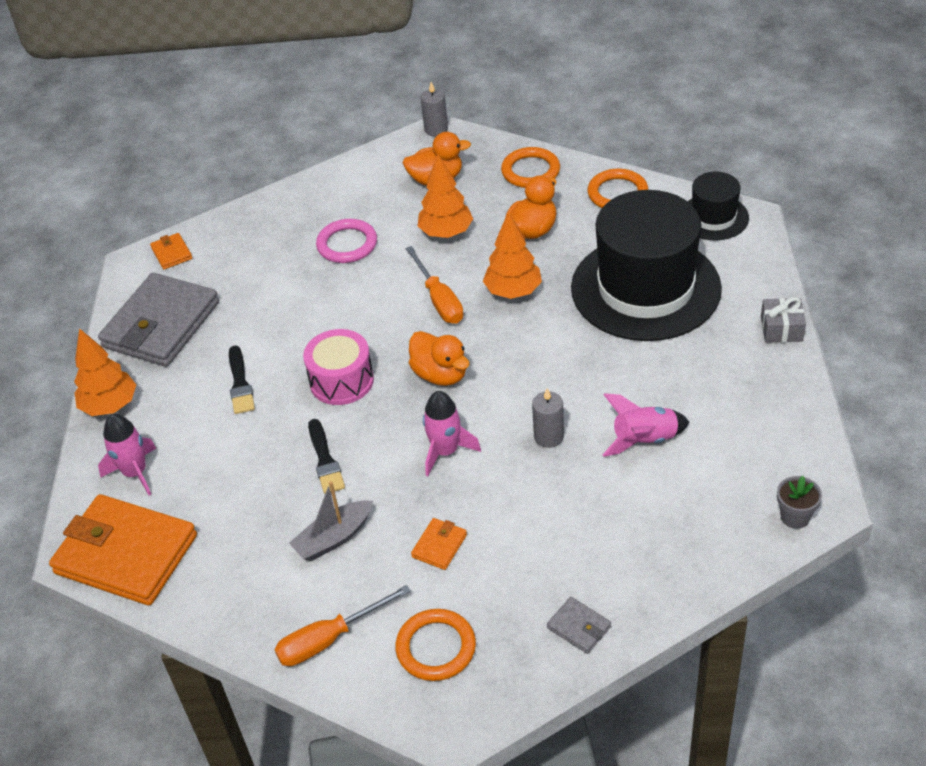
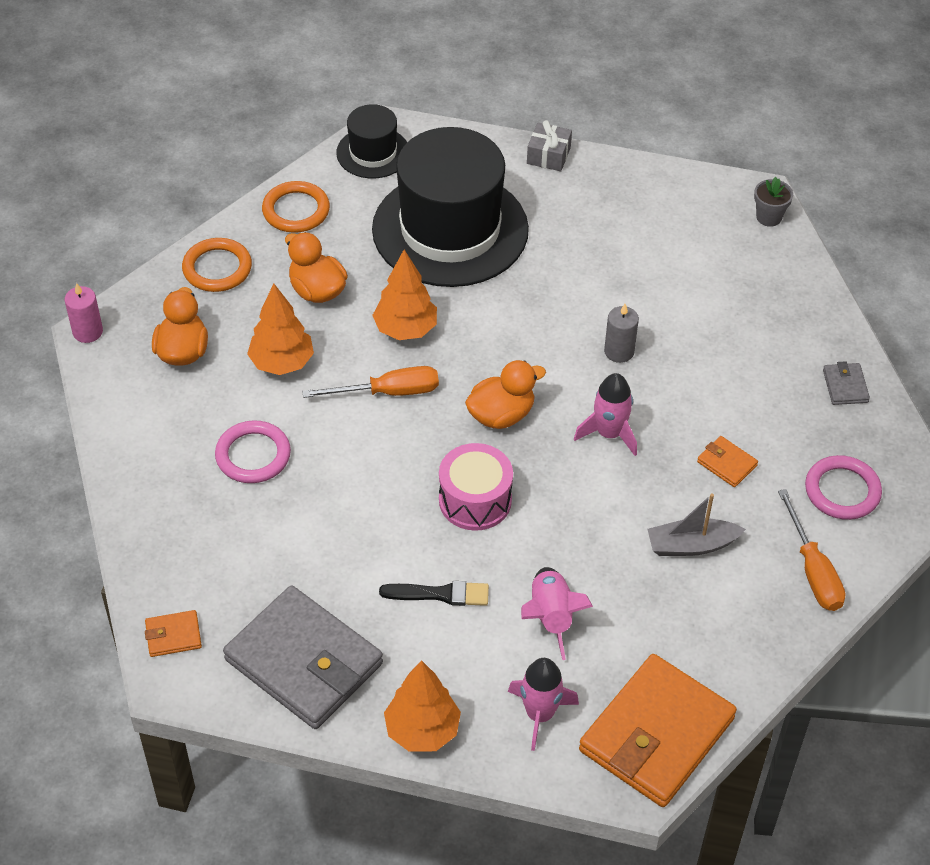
camera: 80 degrees left, 5 degrees up
grey boat [289,481,373,561] -> grey boat turned 105 degrees clockwise [648,494,746,556]
black brush [308,419,345,494] -> none
orange ring [395,609,476,681] -> pink ring [805,455,882,520]
grey candle [421,82,448,136] -> pink candle [65,283,103,343]
grey wallet [547,597,611,654] -> grey wallet turned 60 degrees counterclockwise [823,361,870,405]
pink rocket [603,393,689,457] -> pink rocket moved to [521,567,593,660]

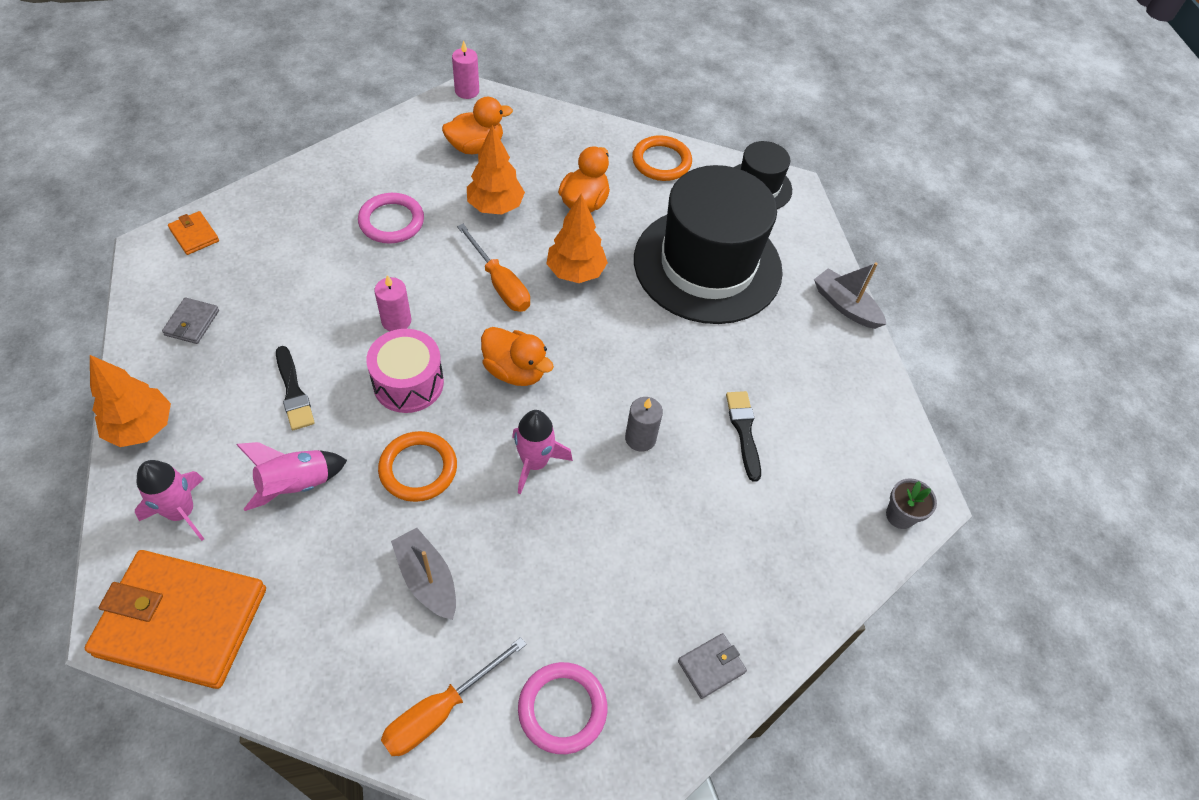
camera: 60 degrees right, 5 degrees up
orange ring [182,238,252,292] -> orange ring moved to [378,431,457,502]
grey wallet [223,586,383,729] -> grey wallet [162,297,219,344], size x0.41
grey gift [527,120,572,171] -> grey boat [814,262,886,329]
orange wallet [697,436,758,487] -> none
none -> pink candle [374,275,411,331]
none -> black brush [726,391,761,482]

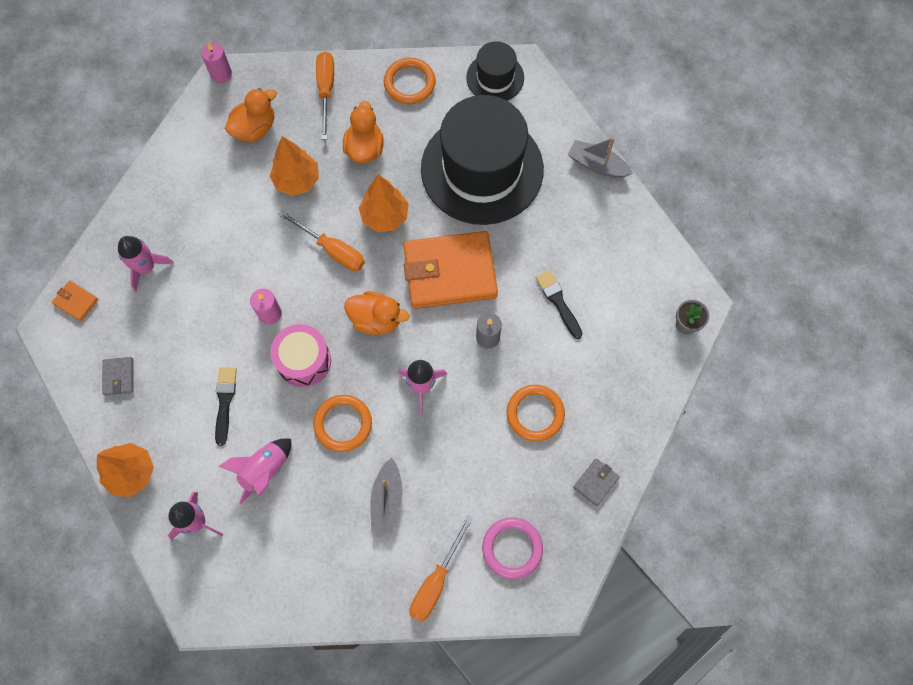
camera: 15 degrees left, 15 degrees up
orange wallet [85,550,266,689] -> orange wallet moved to [403,231,498,309]
black brush [276,346,315,430] -> black brush turned 135 degrees counterclockwise [215,367,237,446]
pink ring [358,193,424,244] -> none
grey boat [391,528,456,620] -> grey boat turned 120 degrees counterclockwise [370,457,402,534]
none -> pink rocket [118,236,174,292]
none -> orange screwdriver [316,52,334,140]
none -> orange ring [507,385,565,442]

